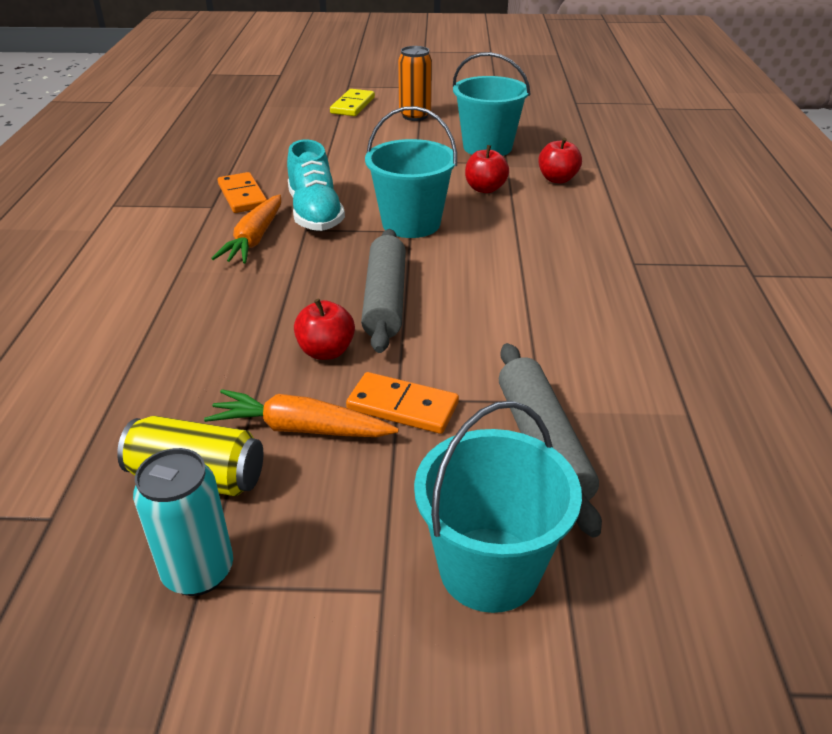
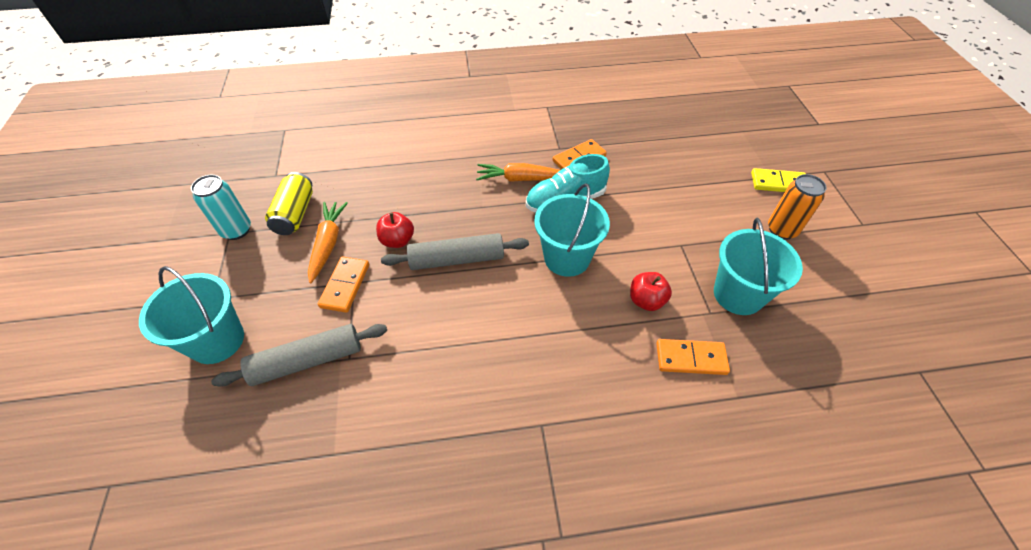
camera: 80 degrees right, 15 degrees up
red apple [538,138,582,184] -> orange domino [656,339,730,375]

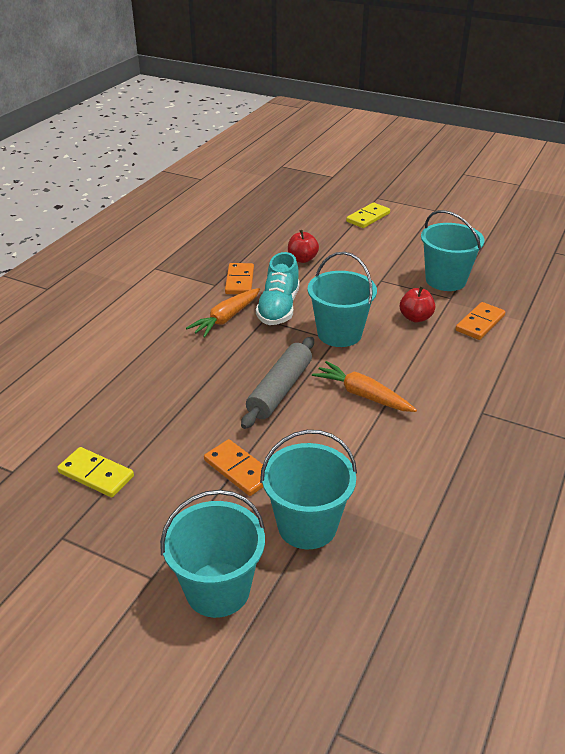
camera: 55 degrees left, 15 degrees down
turquoise can [191,175,251,240] -> none
grey rolling pin [211,324,387,387] -> turquoise bucket [260,430,357,549]
yellow can [265,172,313,235] -> yellow domino [57,447,134,497]
orange carrot [308,202,348,284] -> orange carrot moved to [312,361,417,412]
red apple [376,212,414,248] -> red apple moved to [288,230,319,263]
orange can [768,174,827,240] -> none

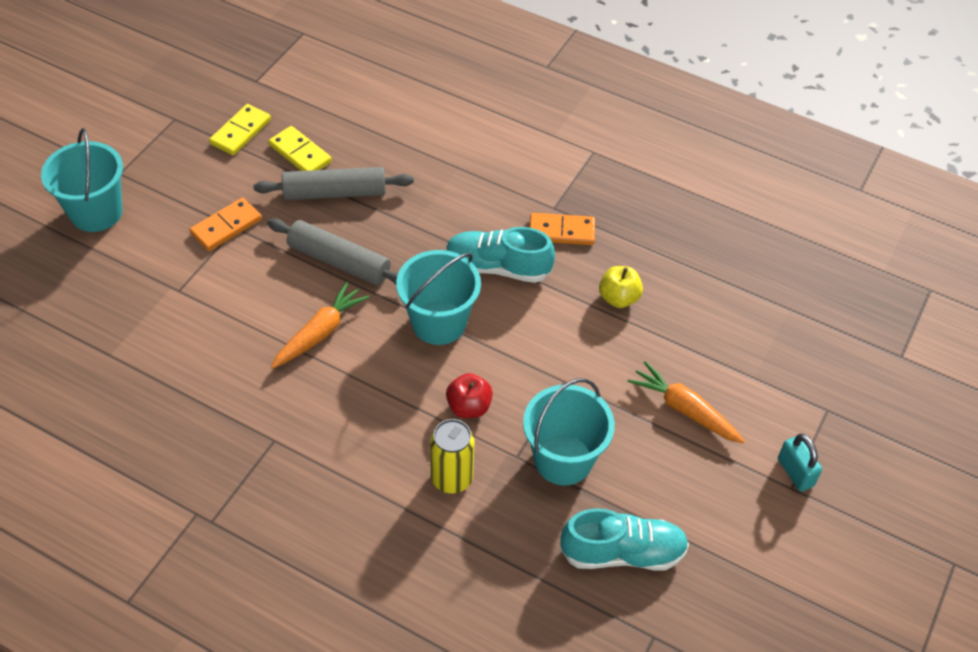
camera: 90 degrees right, 15 degrees up
orange carrot [186,288,260,338] -> orange carrot moved to [627,361,745,444]
turquoise bucket [260,430,357,549] -> none
red apple [288,230,319,263] -> yellow apple [599,266,643,308]
yellow domino [346,203,390,228] -> yellow domino moved to [269,126,332,171]
orange domino [455,302,505,340] -> yellow can [430,419,475,493]
none -> grey rolling pin [253,167,414,200]
none -> turquoise shoe [560,508,689,571]
none -> turquoise padlock [778,434,822,491]

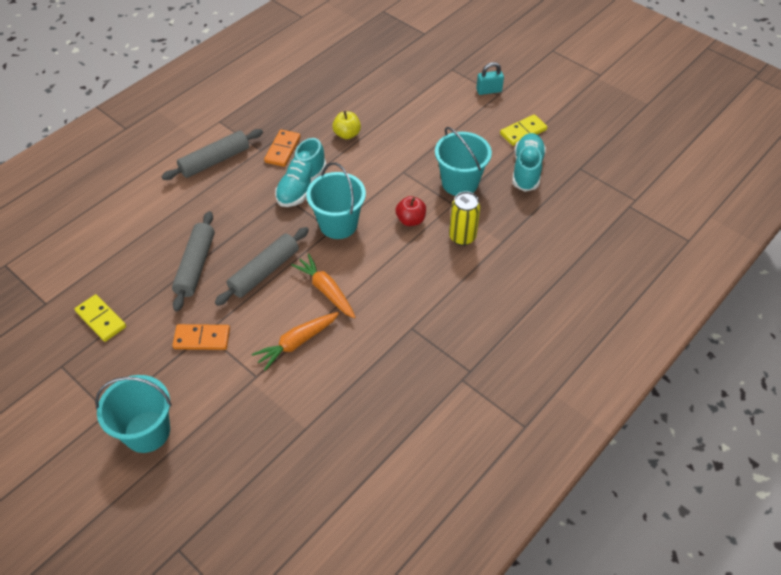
camera: 75 degrees left, 0 degrees up
orange domino [190,198,262,251] -> orange domino turned 60 degrees counterclockwise [172,324,230,350]
yellow domino [269,126,332,171] -> yellow domino moved to [500,114,547,146]
orange carrot [627,361,745,444] -> orange carrot moved to [252,312,339,371]
none -> grey rolling pin [161,129,263,180]

